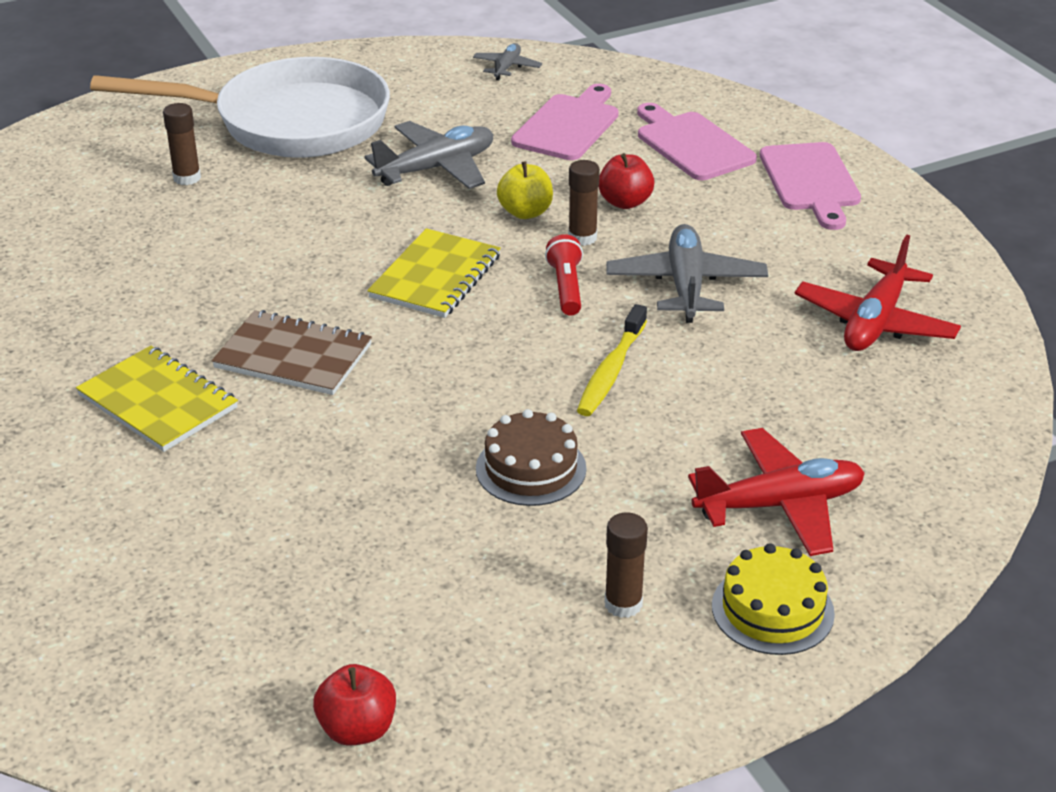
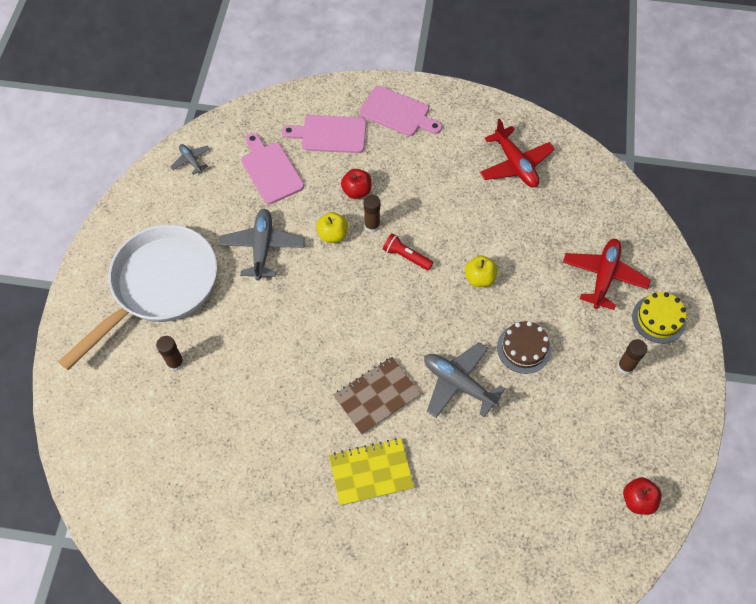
camera: 55 degrees left, 25 degrees up
yellow notebook [367,228,501,318] -> none
yellow toothbrush [577,304,647,416] -> yellow apple [465,256,498,287]
grey plane [606,224,768,323] -> grey plane moved to [424,342,505,418]

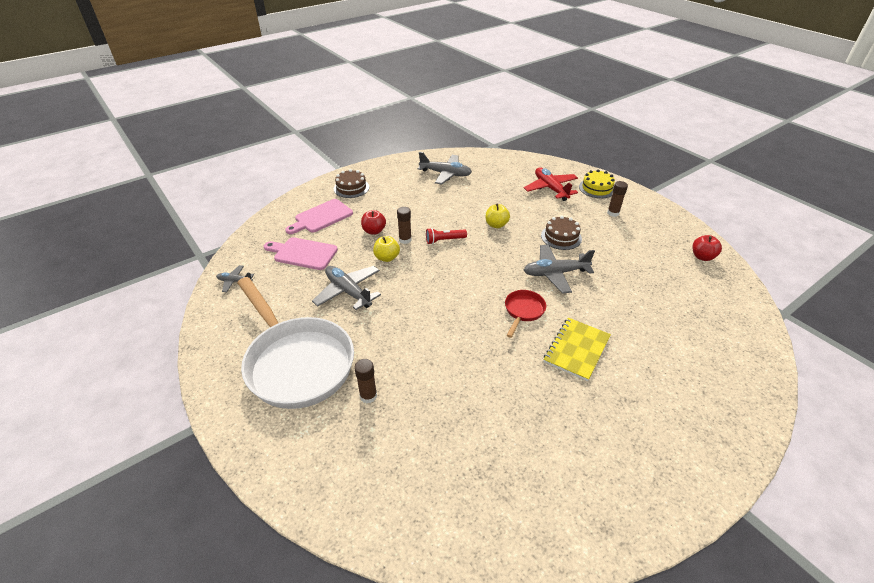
camera: 45 degrees left, 20 degrees down
white pan [58,225,217,370] -> white pan turned 150 degrees clockwise [237,277,354,409]
brown notebook [333,357,421,435] -> red pan [505,290,546,338]
pink cutting board [360,86,442,136] -> brown cake [334,169,369,198]
red plane [480,118,555,188] -> grey plane [418,152,472,185]

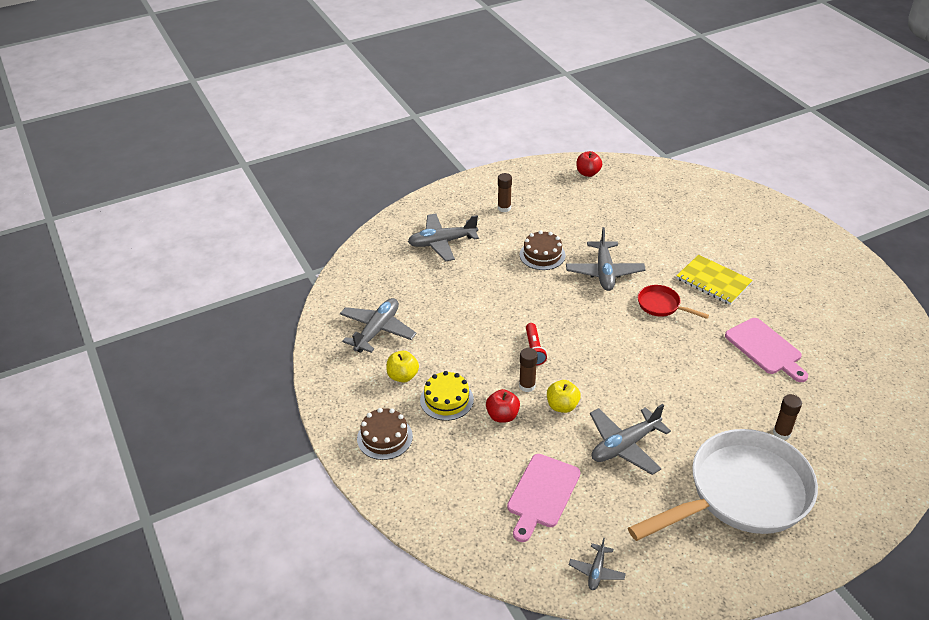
camera: 80 degrees left, 0 degrees up
pink cutting board [285,199,353,234] -> pink cutting board moved to [725,318,808,382]
yellow apple [486,204,510,228] -> yellow apple moved to [386,351,419,382]
red plane [524,168,578,201] -> grey plane [408,213,479,262]
yellow cake [579,170,615,198] -> yellow cake moved to [420,371,474,421]

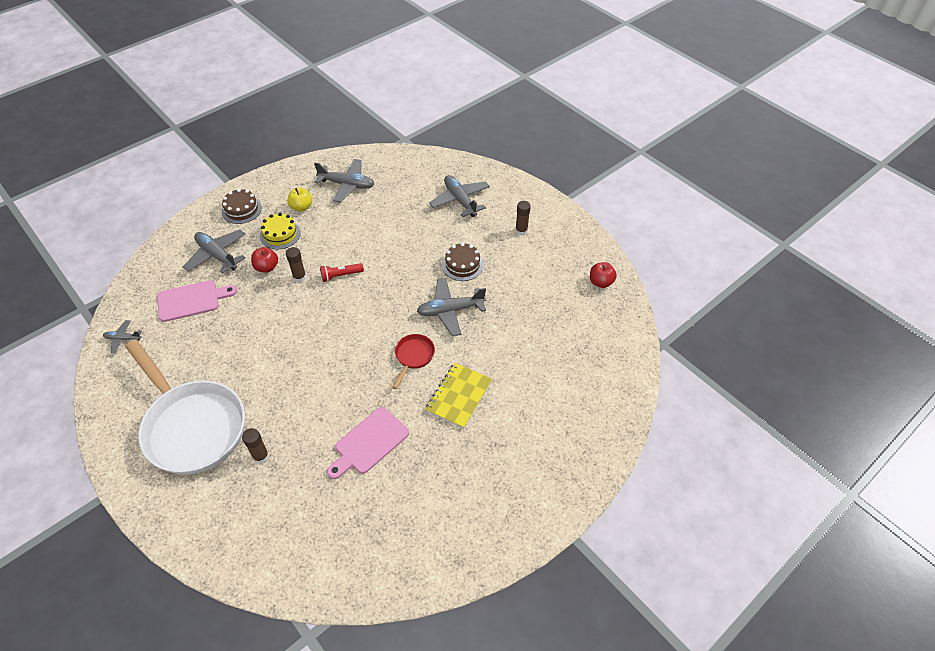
camera: 75 degrees right, 10 degrees up
pink cutting board [507,454,580,542] -> pink cutting board turned 150 degrees clockwise [157,280,237,322]
yellow apple [547,380,581,413] -> none
grey plane [590,404,671,475] -> grey plane moved to [183,229,245,274]

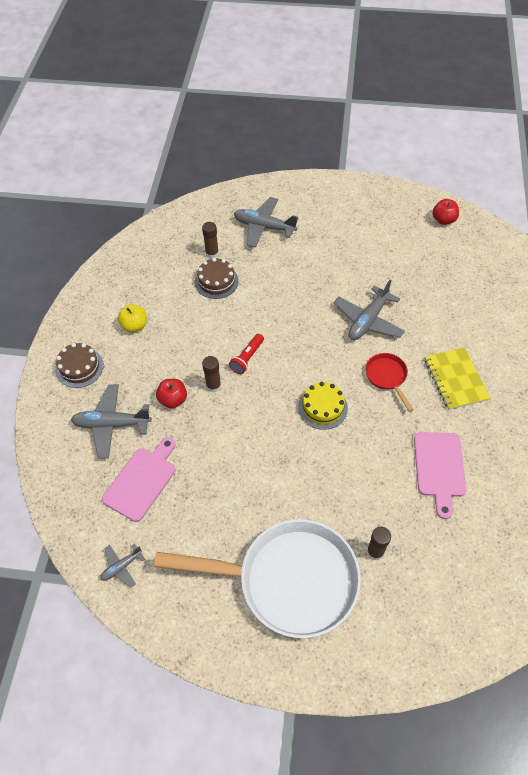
camera: 40 degrees left, 5 degrees up
yellow cake [260,213,301,249] -> yellow cake moved to [298,382,348,430]
grey plane [314,159,374,203] -> none
brown cake [442,243,483,281] -> brown cake moved to [195,258,239,299]
brown glue stick [515,201,531,235] -> brown glue stick moved to [202,222,219,259]

